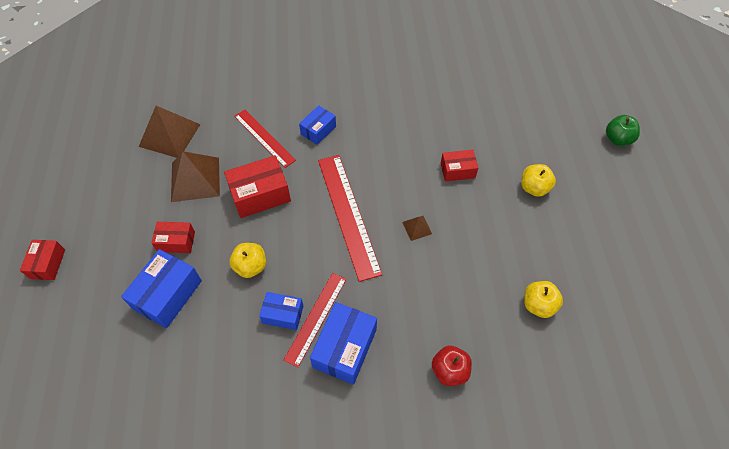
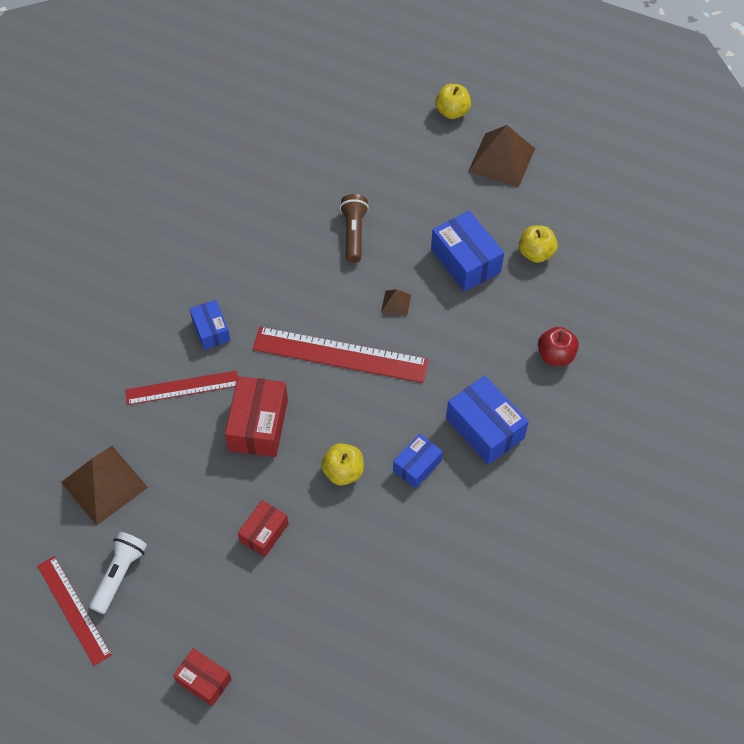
camera: 60 degrees left, 0 degrees up
blue box [121,249,202,328] -> blue box moved to [431,211,504,292]
brown pyramid [171,151,220,202] -> brown pyramid moved to [468,125,535,187]
red ruler [283,273,347,368] -> red ruler moved to [37,556,112,666]
red box [441,150,478,182] -> brown flashlight [340,194,369,263]
yellow apple [521,164,556,197] -> yellow apple moved to [435,84,471,119]
green apple [606,115,640,146] -> none
none -> white flashlight [89,532,147,614]

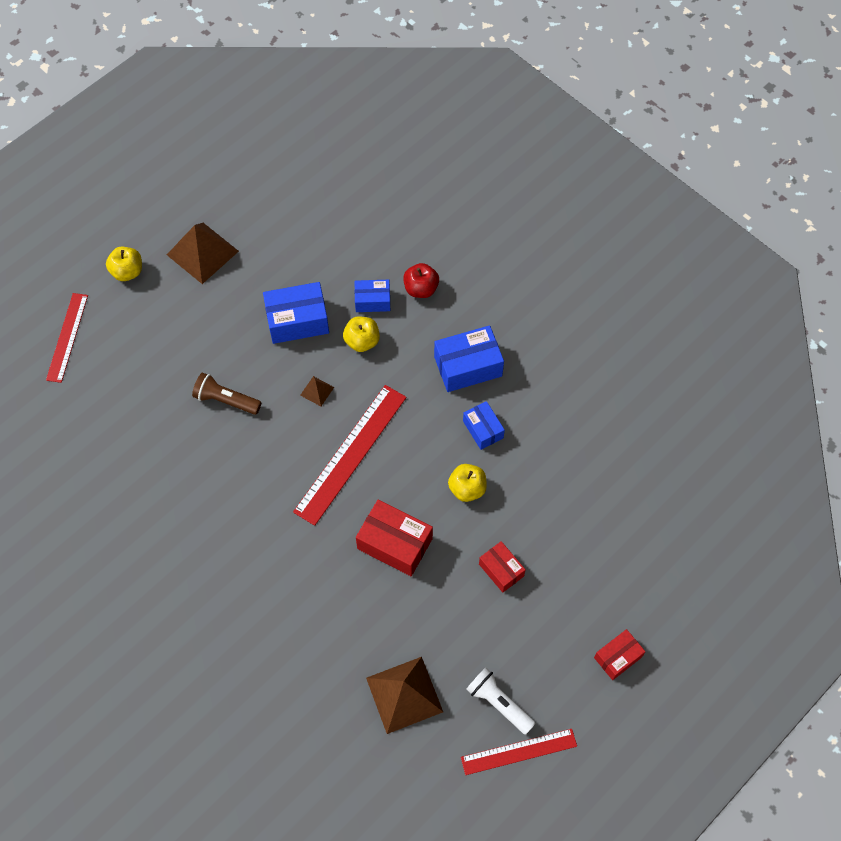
camera: 70 degrees left, 5 degrees up
red ruler [125,370,238,405] -> red ruler moved to [46,293,88,383]
blue box [190,300,231,350] -> blue box moved to [355,280,390,312]
yellow apple [519,225,558,263] -> yellow apple moved to [343,317,380,352]

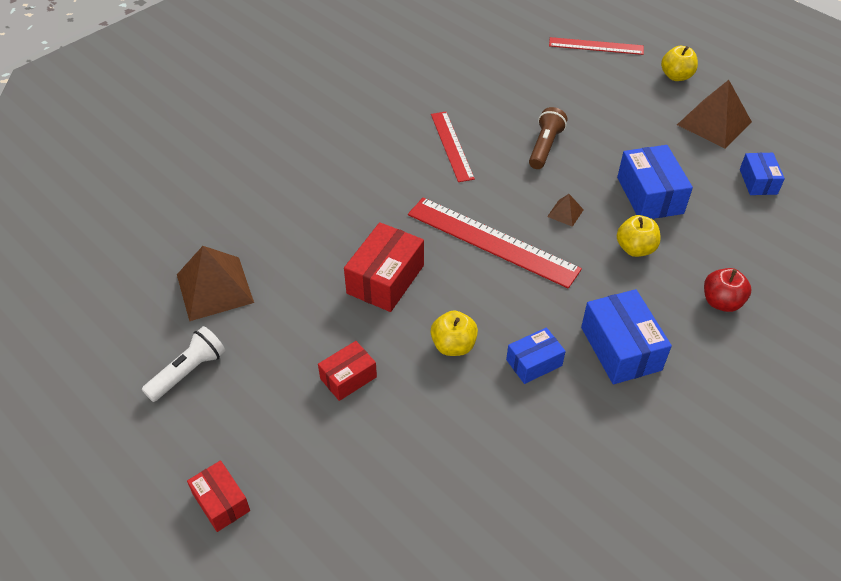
camera: 90 degrees right, 15 degrees down
blue box [355,280,390,312] -> blue box moved to [740,153,785,195]
red ruler [461,729,577,775] -> red ruler moved to [431,112,475,182]

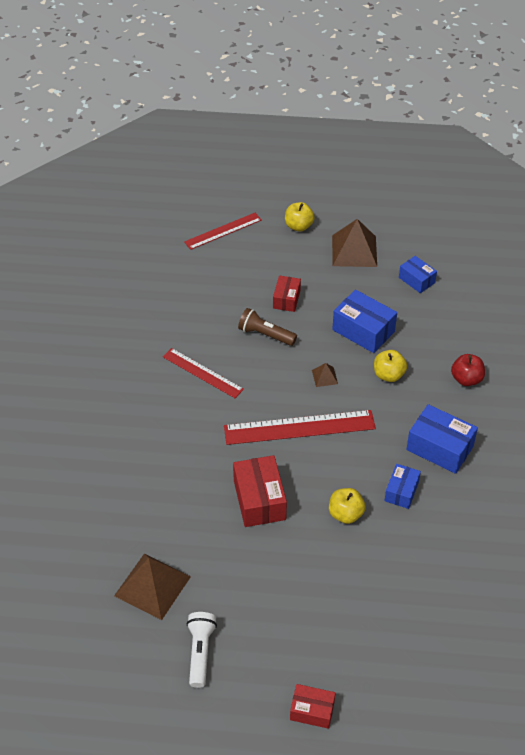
camera: 40 degrees left, 0 degrees up
red box [318,341,377,401] -> red box moved to [273,276,301,312]
brown flashlight [529,107,567,169] -> brown flashlight turned 45 degrees counterclockwise [238,308,297,346]

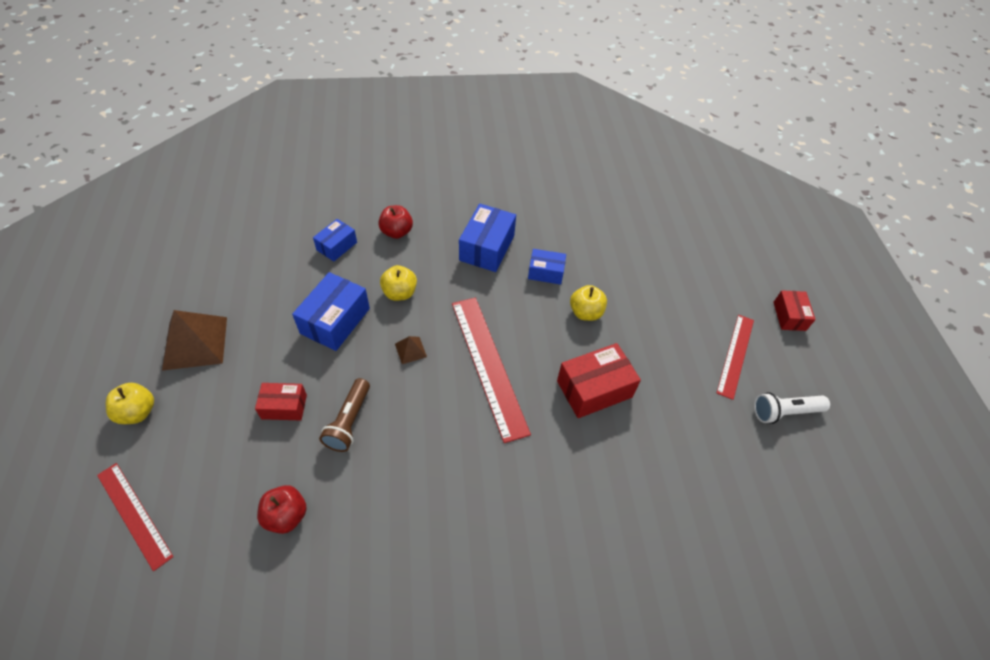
camera: 105 degrees left, 5 degrees up
brown pyramid [114,553,191,620] -> none
red ruler [163,348,244,398] -> red ruler moved to [717,315,754,400]
blue box [399,256,437,293] -> blue box moved to [313,219,357,261]
none -> red apple [257,485,307,534]

